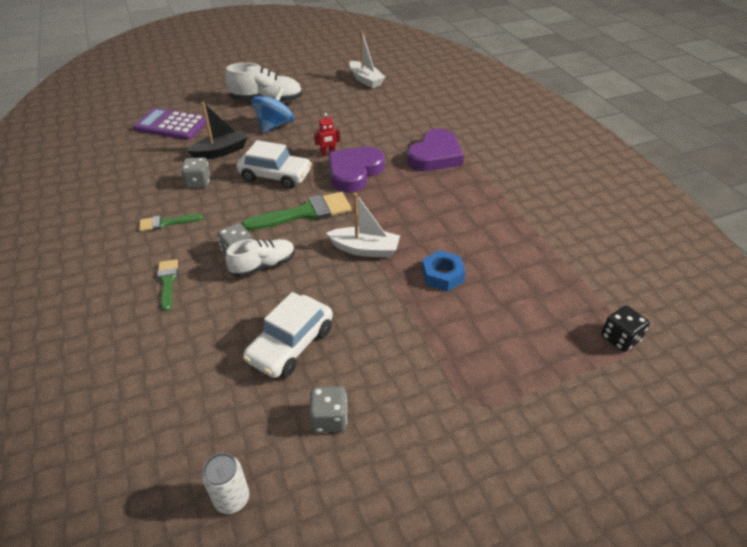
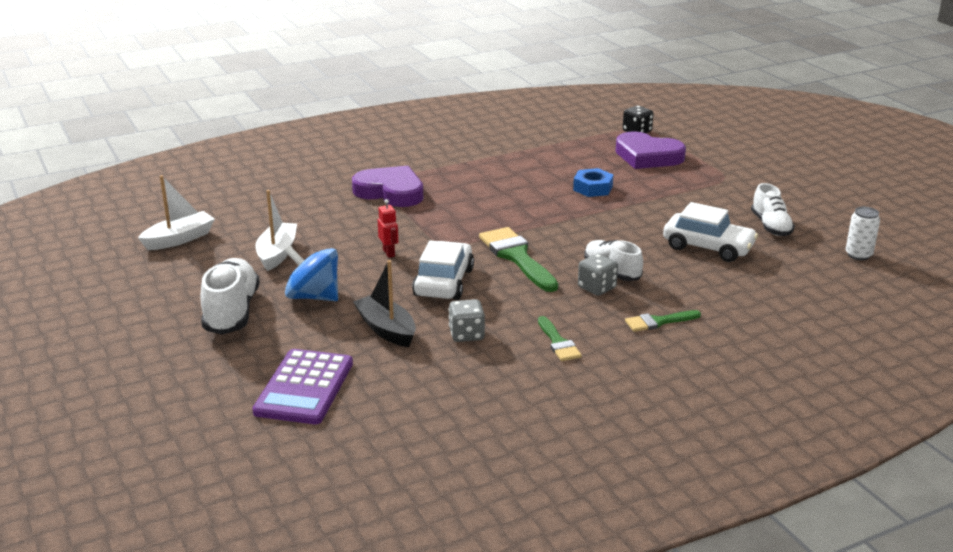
camera: 95 degrees left, 15 degrees down
grey dice [309,386,347,433] -> white shoe [751,183,795,236]
white boat [327,193,400,258] -> white boat moved to [256,190,297,271]
purple heart [329,147,385,192] -> purple heart moved to [616,131,686,169]

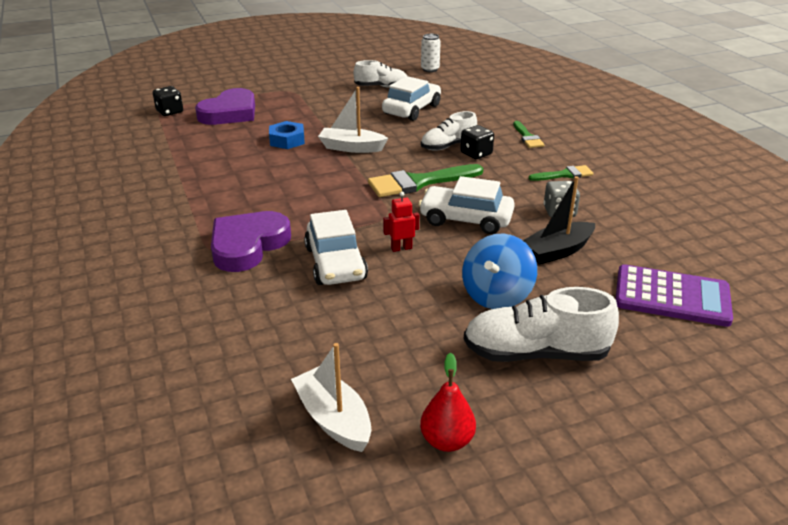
camera: 85 degrees left, 5 degrees up
white boat [256,190,297,271] -> white boat moved to [318,87,388,153]
grey dice [578,254,618,296] -> black dice [460,125,494,159]
none -> white car [304,210,368,285]
none -> red pear [420,352,476,452]

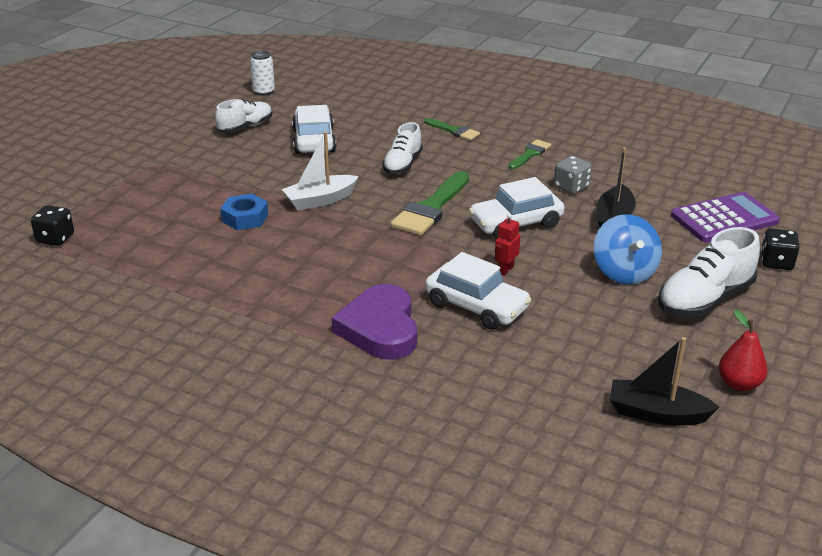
camera: 40 degrees left, 0 degrees up
purple heart [195,88,255,125] -> none
white boat [291,343,371,452] -> black boat [610,337,719,426]
black dice [460,125,494,159] -> black dice moved to [761,228,799,270]

